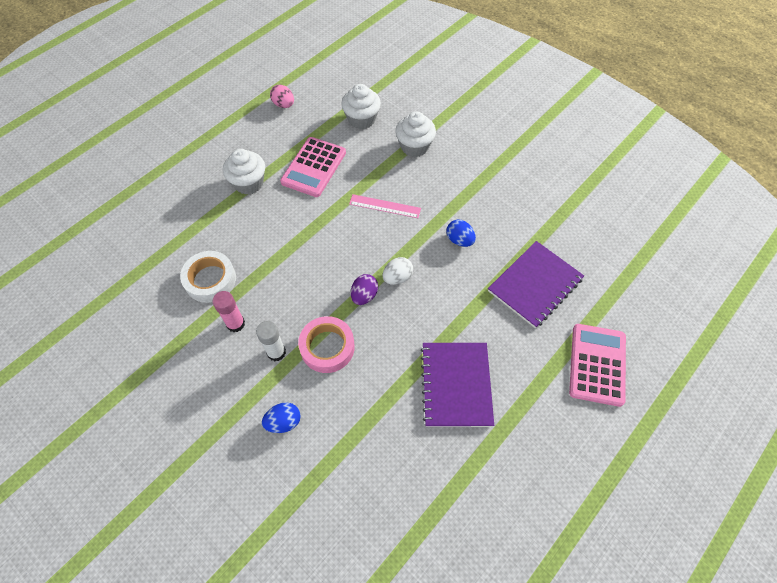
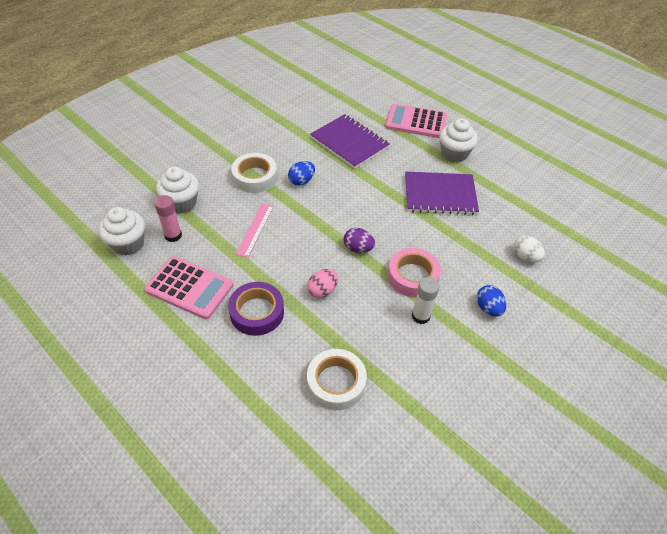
camera: 90 degrees left, 10 degrees down
pink glue stick [212,291,245,332] -> pink glue stick moved to [154,195,182,242]
white cupcake [223,149,265,195] -> white cupcake moved to [439,118,478,163]
pink egg [270,85,294,108] -> pink egg moved to [307,269,338,298]
white egg [383,257,413,285] -> white egg moved to [514,235,545,263]
none -> purple tape [228,282,284,336]
none -> white tape [231,153,277,193]

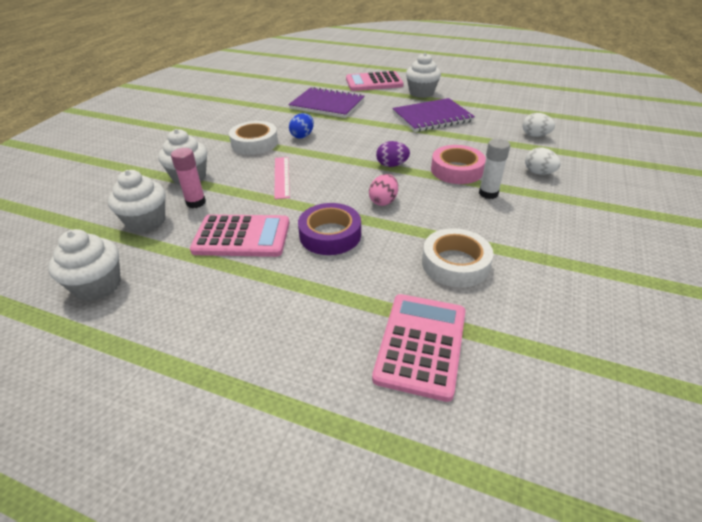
camera: 20 degrees left, 10 degrees down
blue egg [477,285,506,317] -> white egg [525,147,561,175]
none -> white cupcake [48,229,121,301]
none -> pink calculator [372,294,465,402]

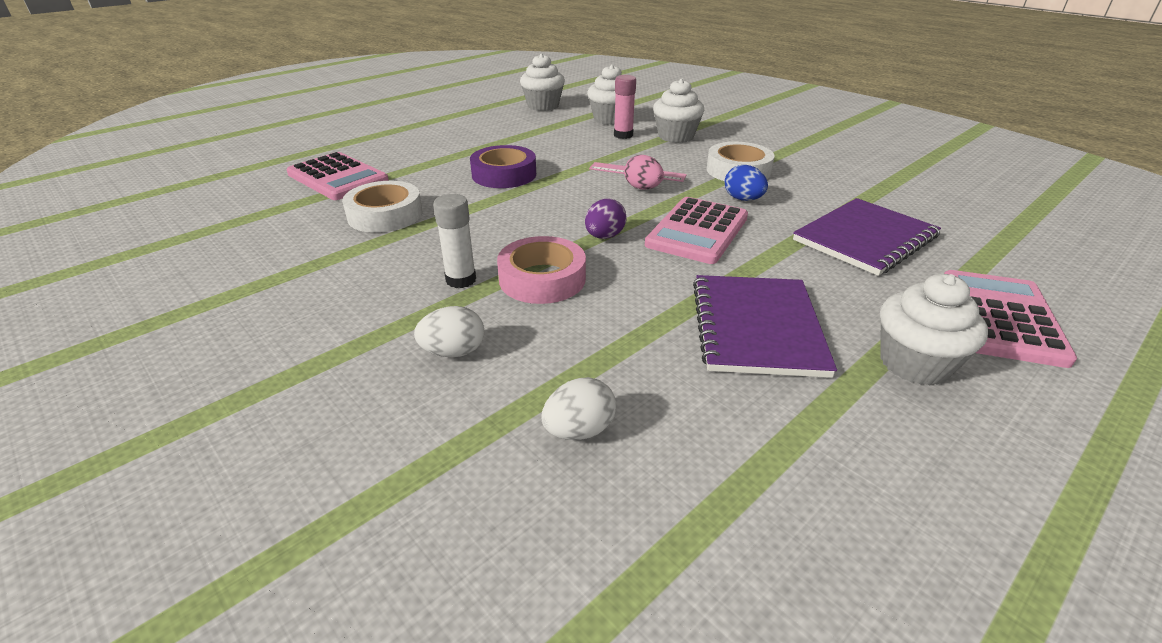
camera: 115 degrees right, 5 degrees down
pink calculator [190,214,290,257] -> pink calculator moved to [645,197,748,264]
pink egg [369,174,398,206] -> pink egg moved to [624,155,664,190]

